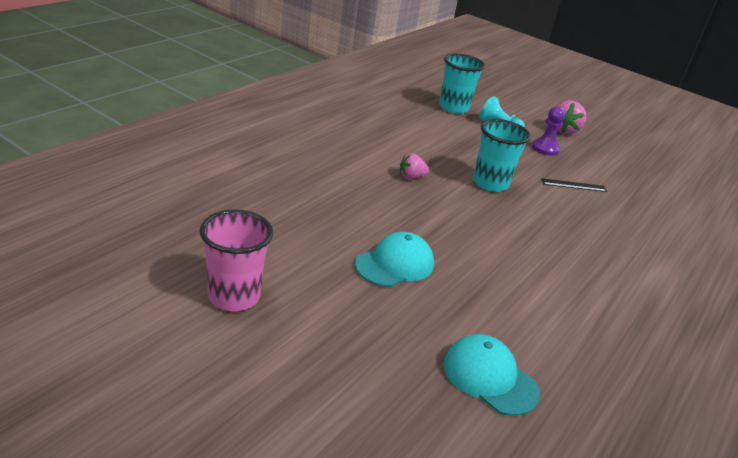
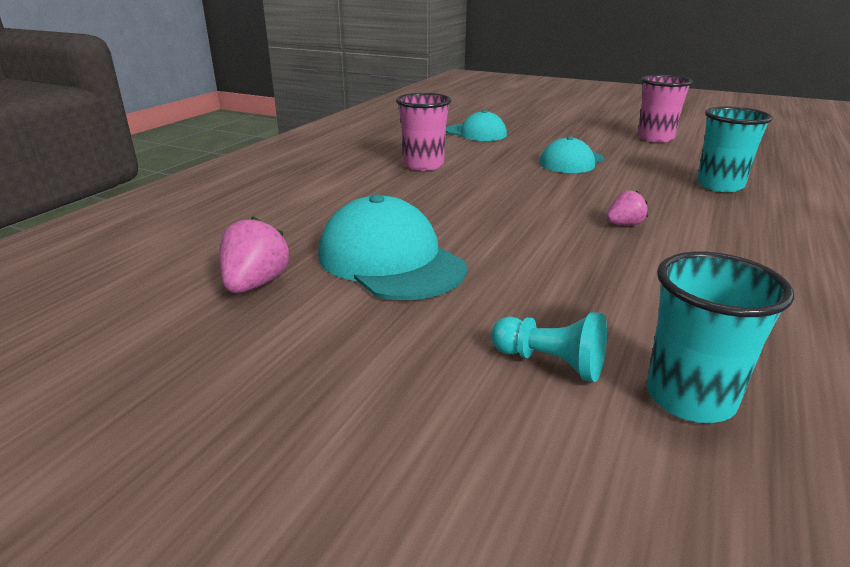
camera: 175 degrees right, 5 degrees down
turquoise cup [473,119,531,192] -> turquoise cup moved to [697,106,773,192]
purple pawn [532,106,565,156] -> none
black ruler [541,178,607,192] -> turquoise cap [318,194,467,300]
pink strawberry [556,100,587,135] -> pink strawberry moved to [219,216,290,293]
none -> pink cup [396,93,452,171]

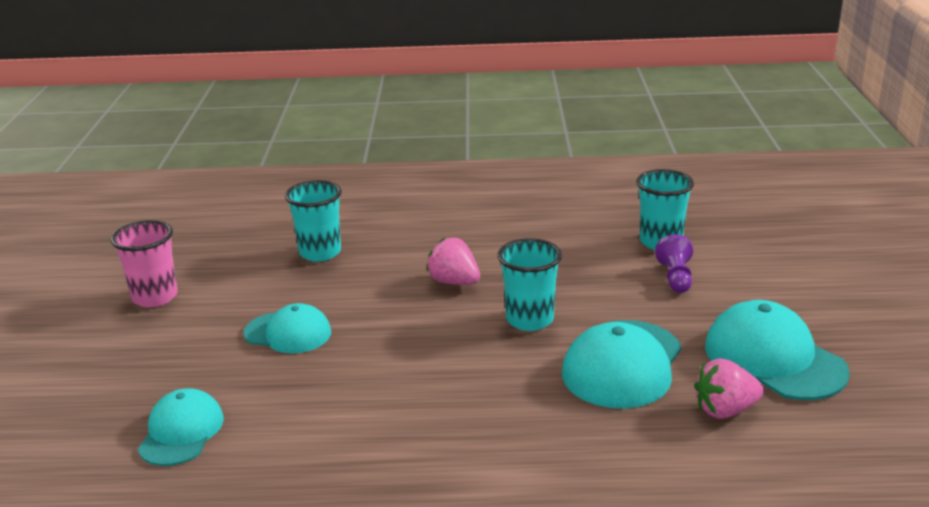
camera: 115 degrees left, 0 degrees up
pink cup [396,93,452,171] -> none
turquoise pawn [491,312,607,382] -> purple pawn [655,234,693,293]
pink strawberry [606,190,648,225] -> pink strawberry [427,238,480,285], size x1.57
none -> turquoise cup [498,238,562,331]
none -> turquoise cap [705,300,850,400]

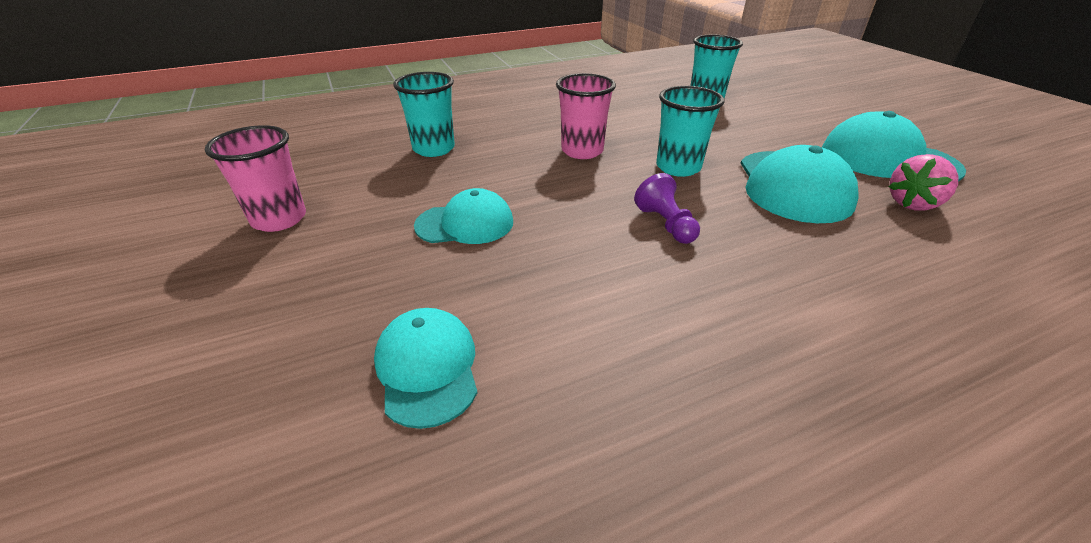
camera: 25 degrees left, 10 degrees up
pink strawberry [427,238,480,285] -> pink cup [556,73,616,159]
purple pawn [655,234,693,293] -> purple pawn moved to [634,173,700,244]

